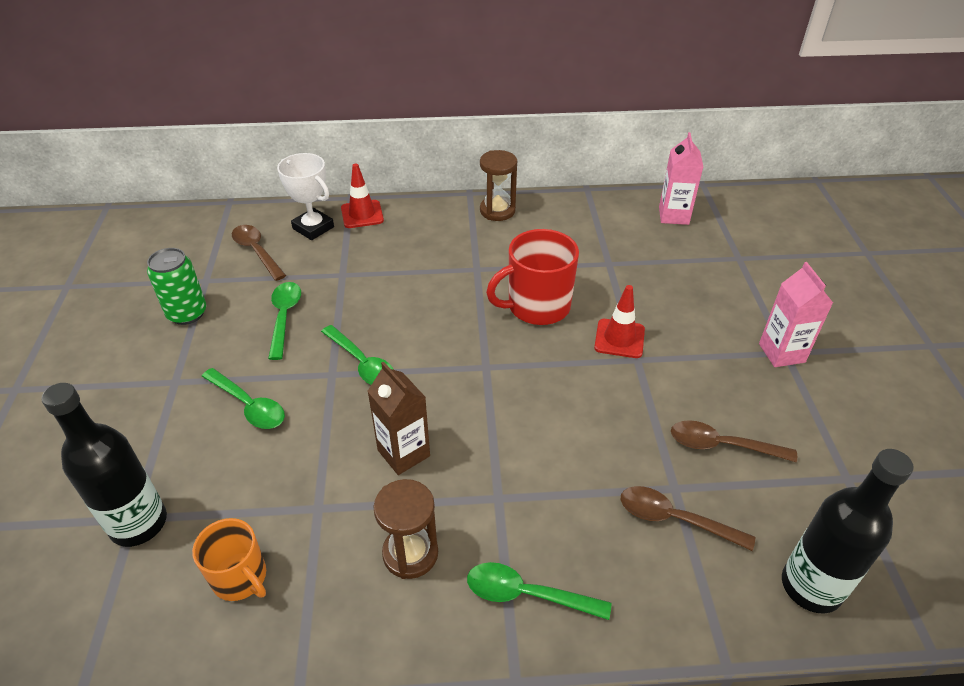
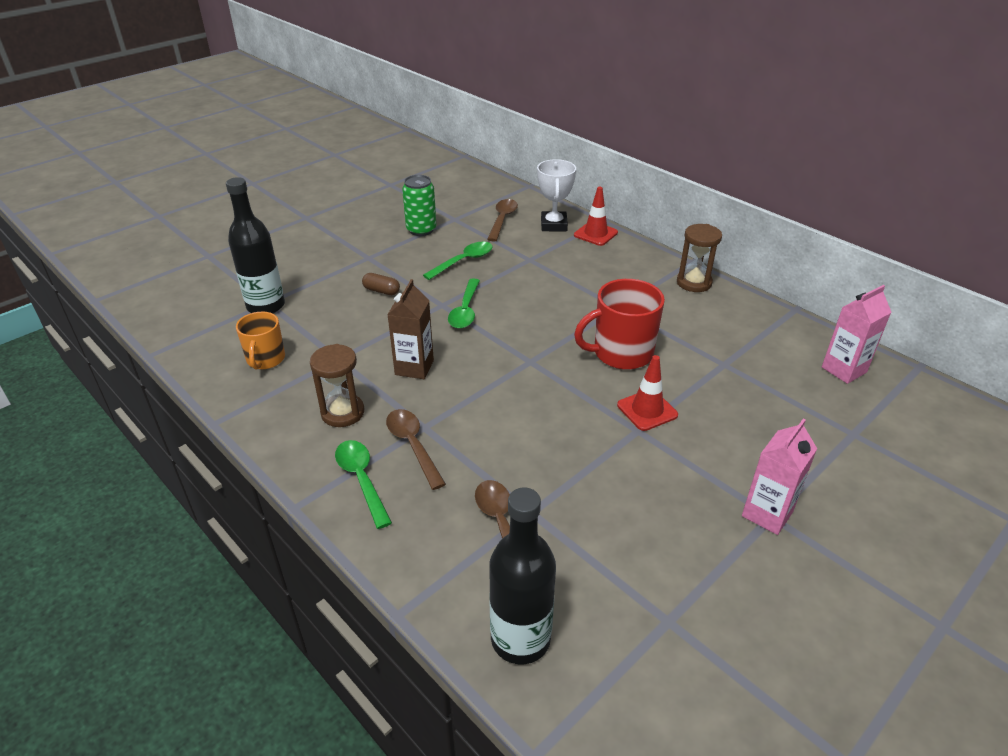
camera: 50 degrees right, 5 degrees down
green spoon [201,368,285,429] -> brown capsule [362,273,400,295]
red mug [486,229,579,325] -> red mug turned 45 degrees counterclockwise [574,279,665,370]
brown spoon [671,420,797,462] -> brown spoon moved to [386,409,446,490]

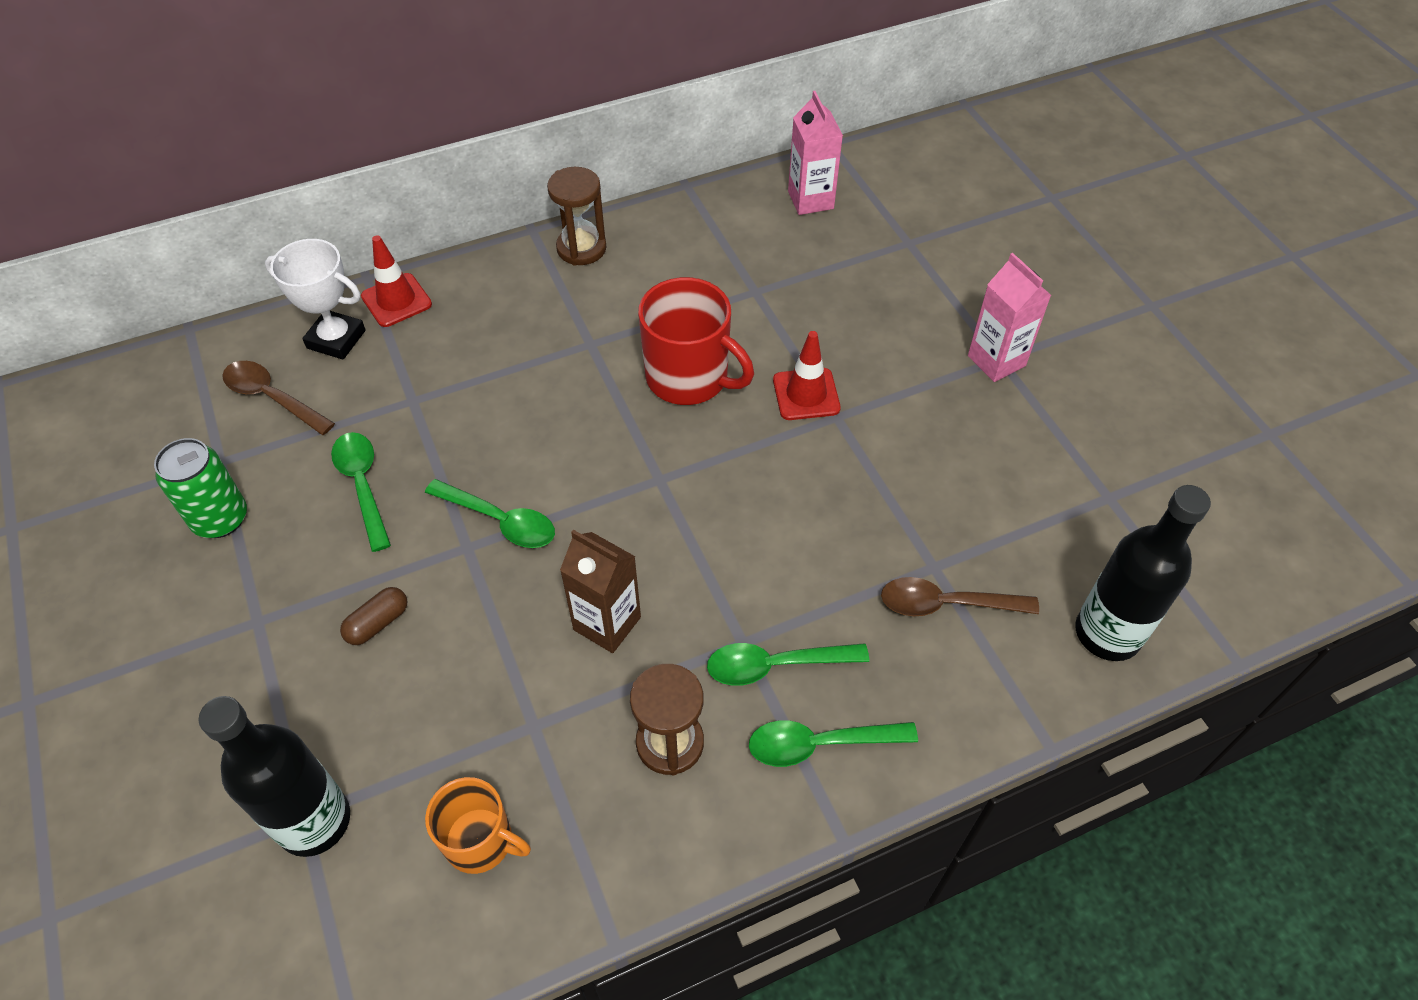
camera: 70 degrees left, 15 degrees up
brown spoon [386,409,446,490] -> green spoon [707,643,869,686]
red mug [574,279,665,370] -> red mug turned 60 degrees counterclockwise [638,277,754,405]

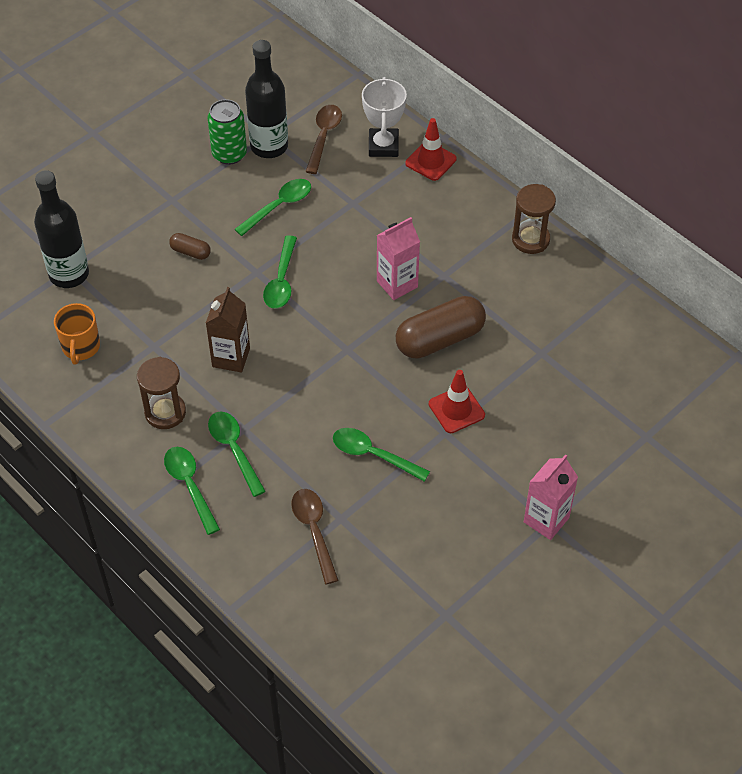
camera: 70 degrees right, 0 degrees up
red mug [638,277,754,405] -> brown capsule [396,296,486,359]
pink carton [788,91,843,215] -> pink carton moved to [377,217,420,300]
black bottle [1075,485,1211,661] -> black bottle moved to [245,40,288,158]
none -> green spoon [333,428,430,482]

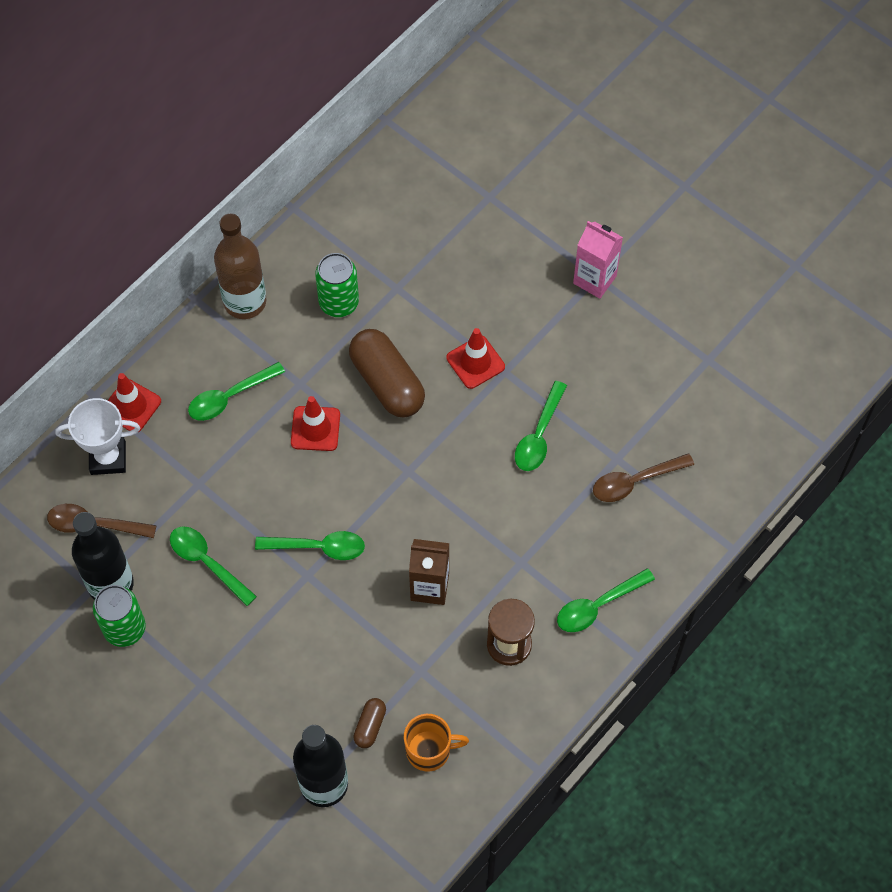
camera: 95 degrees left, 10 degrees up
brown capsule [169,233,211,260] -> brown capsule moved to [353,698,386,748]
green spoon [208,412,266,497] -> green spoon moved to [188,362,285,421]
pink carton [377,217,420,300] -> red traffic cone [291,396,340,451]
brown hourglass [512,184,556,254] -> brown bottle [214,213,266,319]
none -> green can [315,253,359,317]

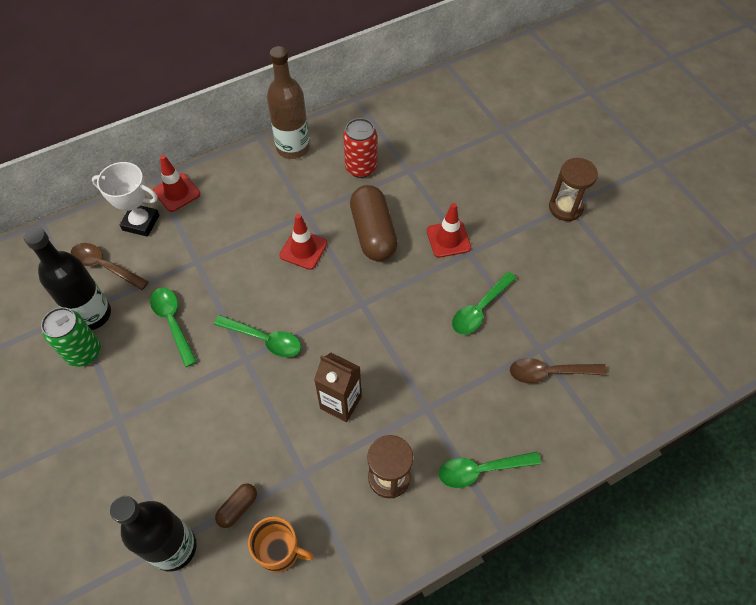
camera: 20 degrees right, 5 degrees down
green spoon [188,362,285,421] -> none
green can [315,253,359,317] -> red can [343,118,377,178]
pink carton [573,221,623,299] -> brown hourglass [549,158,598,221]

